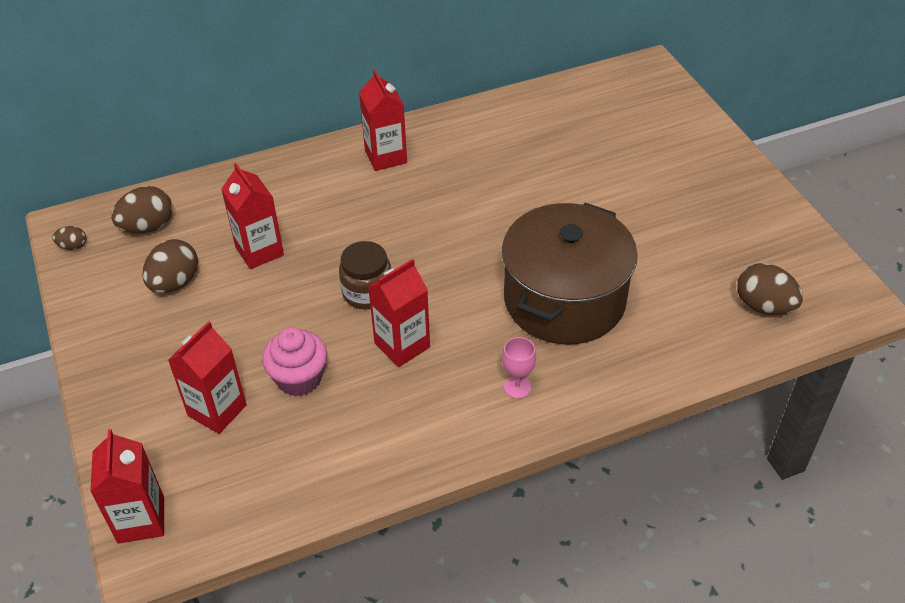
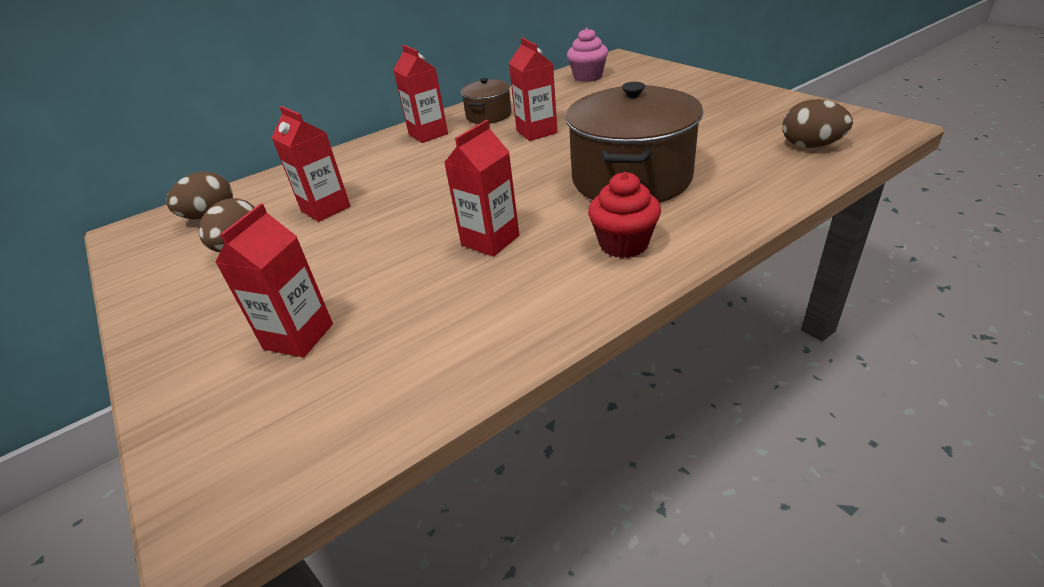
camera: 10 degrees left, 10 degrees down
brown egg [52,226,86,250] -> none
red carton [90,429,164,544] -> red carton moved to [509,37,557,141]
pink cupcake [262,327,327,397] -> pink cupcake moved to [567,28,608,82]
brown jar [339,241,391,309] -> none
pink goblet [502,337,536,399] -> red cupcake [588,172,661,258]
none -> brown pot [460,78,512,124]

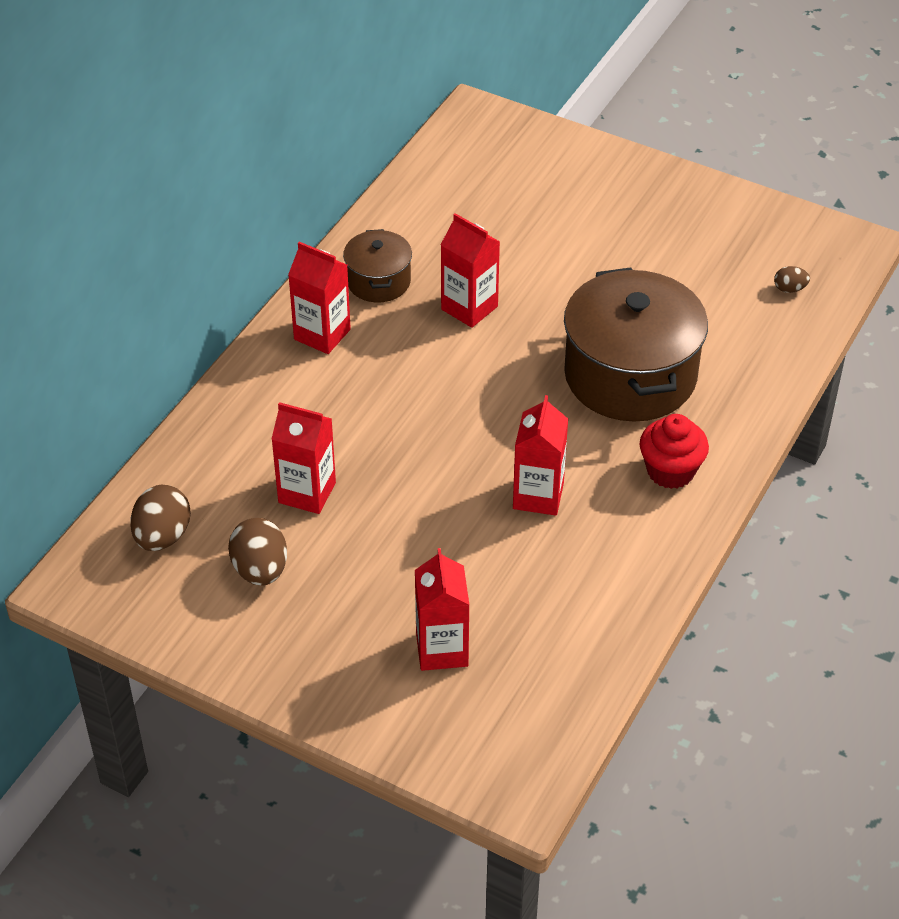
camera: 30 degrees left, 10 degrees up
pink cupcake [567,28,608,82] -> none
brown egg [782,99,853,148] -> brown egg [774,266,810,293], size x0.52

